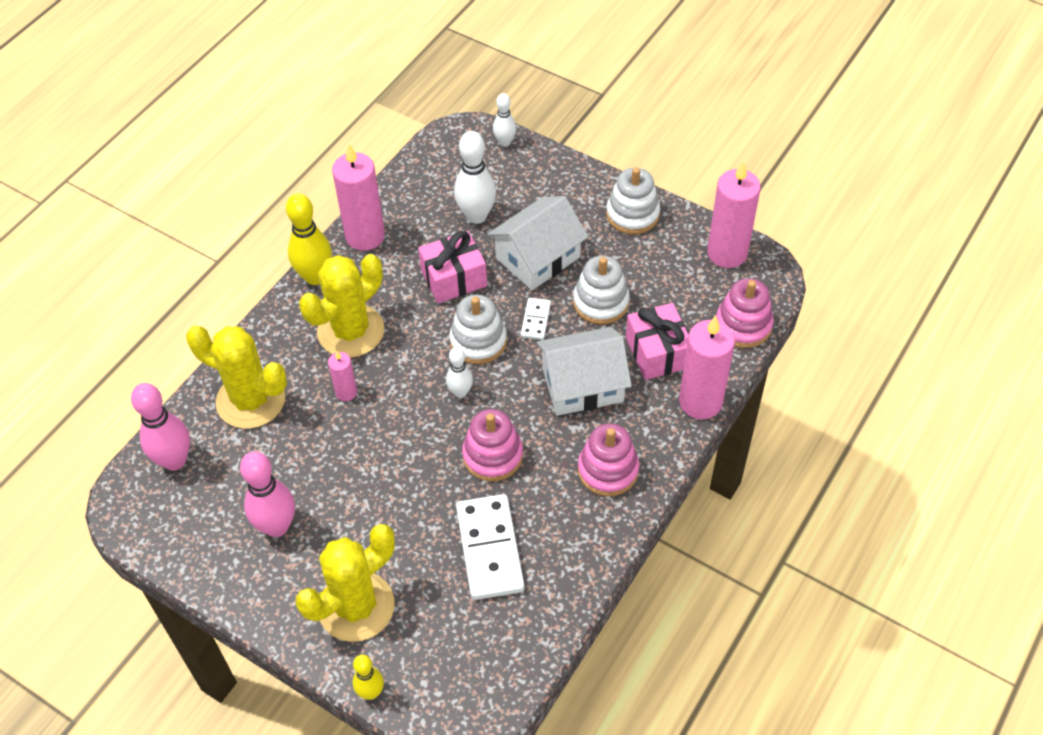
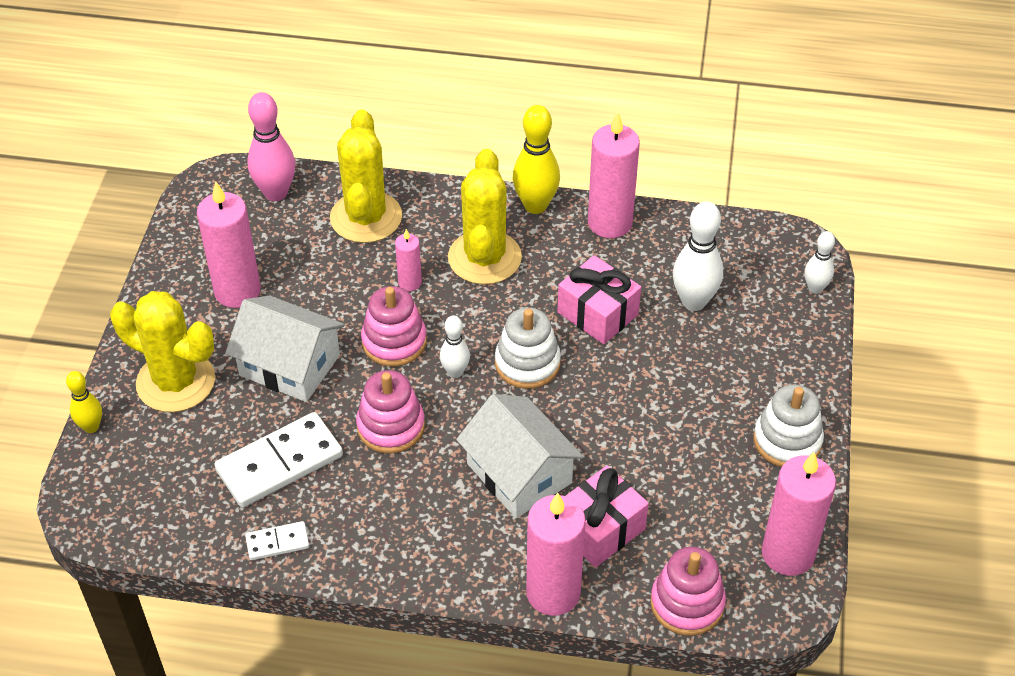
camera: 65 degrees right, 5 degrees down
pink bowling pin [240,451,295,537] -> pink candle [197,181,261,308]
yellow cactus [299,254,384,358] -> yellow cactus turned 75 degrees clockwise [448,149,522,285]
white house [487,196,588,290] -> white house moved to [225,296,345,402]
white domino [521,298,551,340] -> white domino moved to [245,521,309,560]
white stacking toy [573,255,630,325] -> none
pink stacking toy [578,423,639,497] -> pink stacking toy moved to [361,286,427,366]

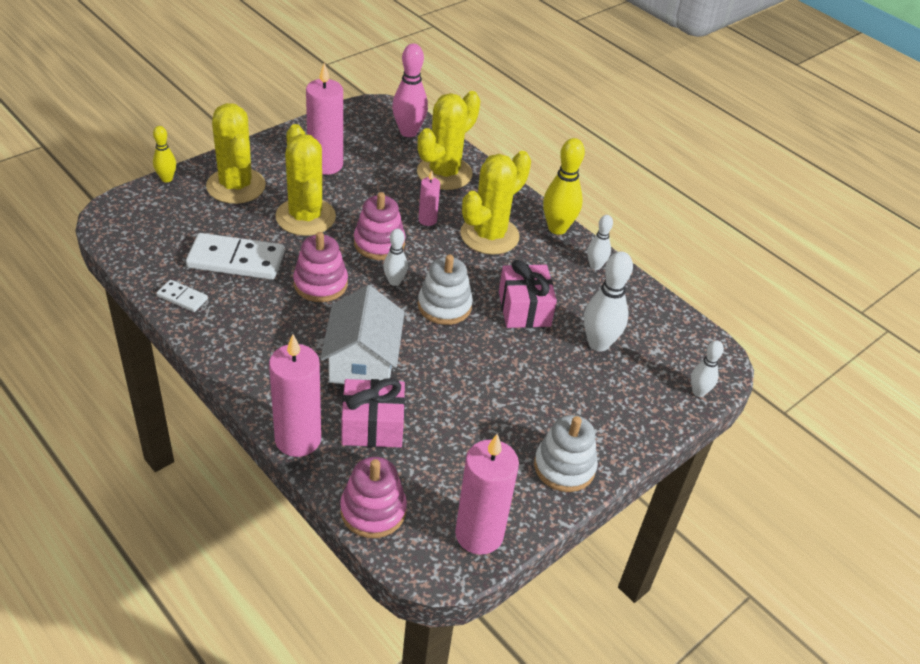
camera: 35 degrees right, 5 degrees down
white house [225,296,345,402] -> yellow cactus [275,124,336,236]
pink candle [588,112,640,238] -> white bowling pin [587,215,613,270]

